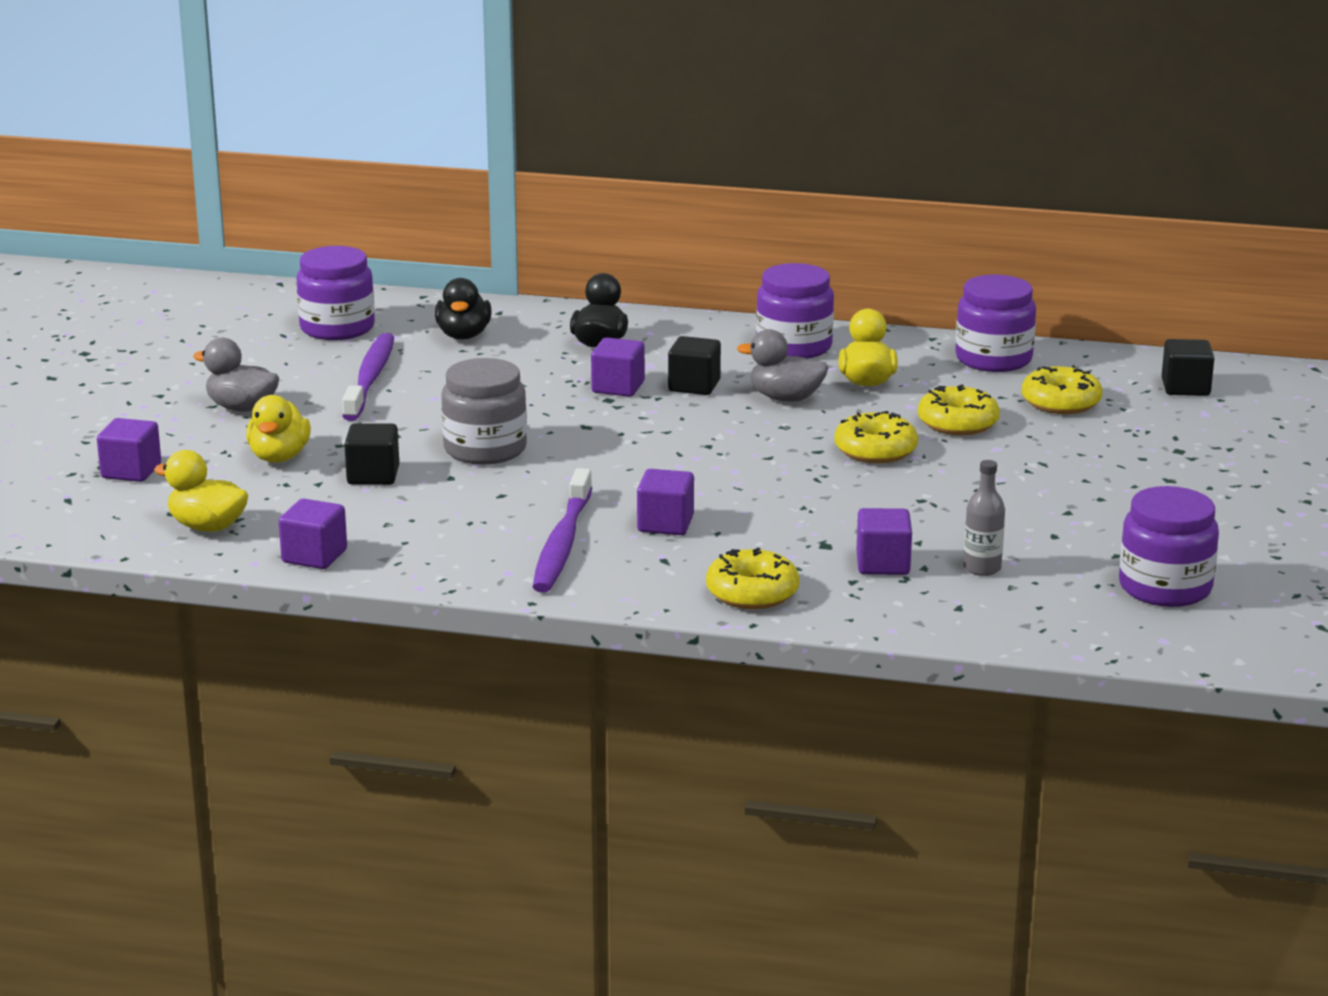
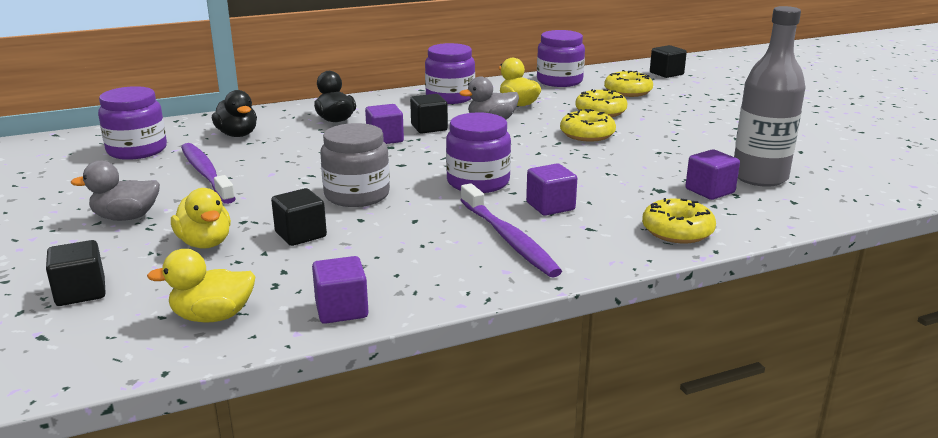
camera: 35 degrees left, 0 degrees up
purple cube [97,418,161,482] -> black cube [46,240,106,306]
grey bottle [963,460,1005,576] -> grey bottle [734,6,806,187], size x2.11
purple jar [1119,486,1219,607] -> purple jar moved to [446,112,511,193]

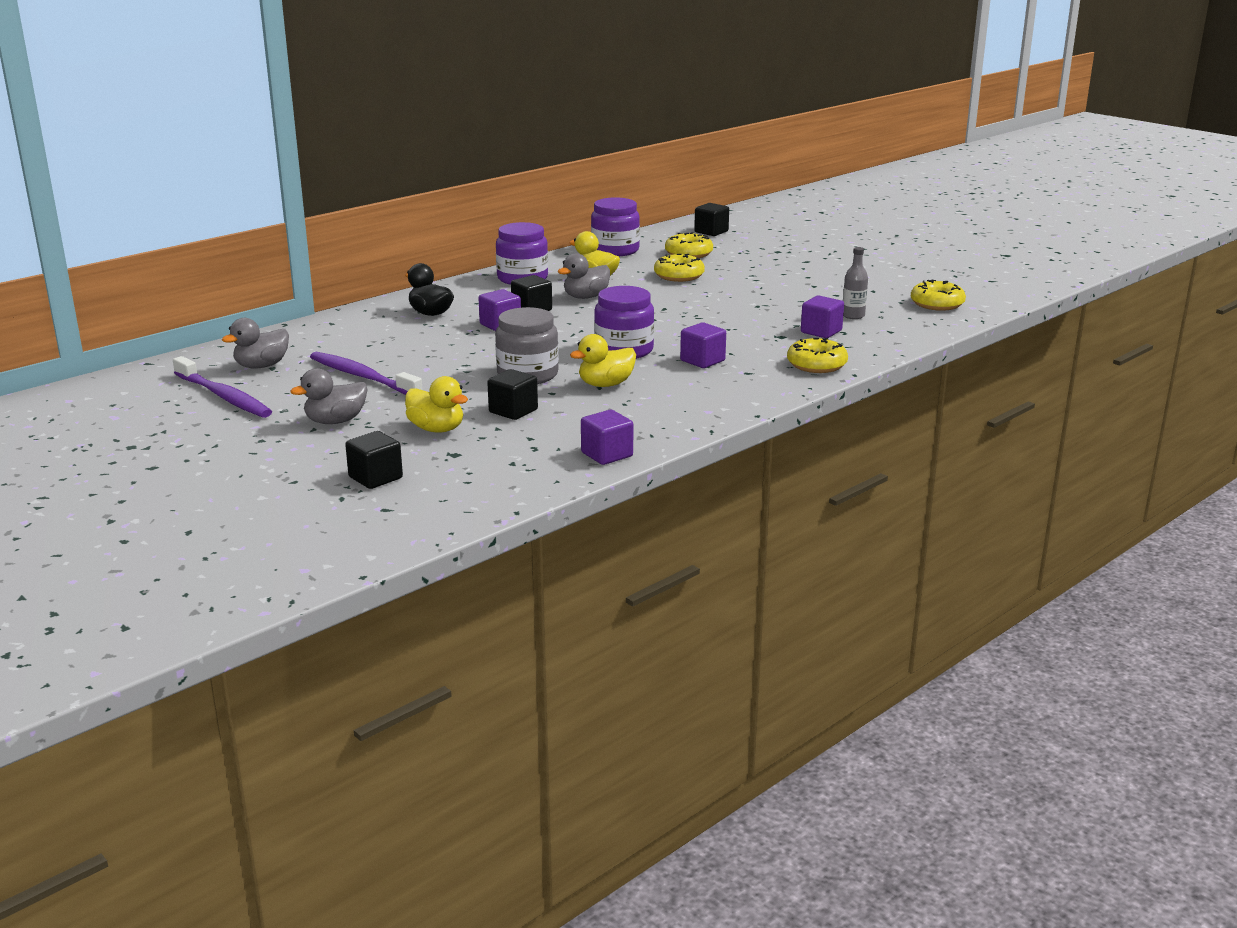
camera: 20 degrees left, 0 degrees up
purple jar [98,86,167,160] -> grey duck [222,318,289,369]
yellow duck [147,249,256,323] -> yellow duck moved to [570,334,636,387]
black duck [212,90,257,137] -> none
purple toothbrush [461,183,562,277] -> purple toothbrush moved to [173,356,272,418]
yellow donut [560,109,616,142] -> yellow donut moved to [911,279,966,311]
grey bottle [734,6,806,187] -> grey bottle [843,247,868,319], size x0.47

